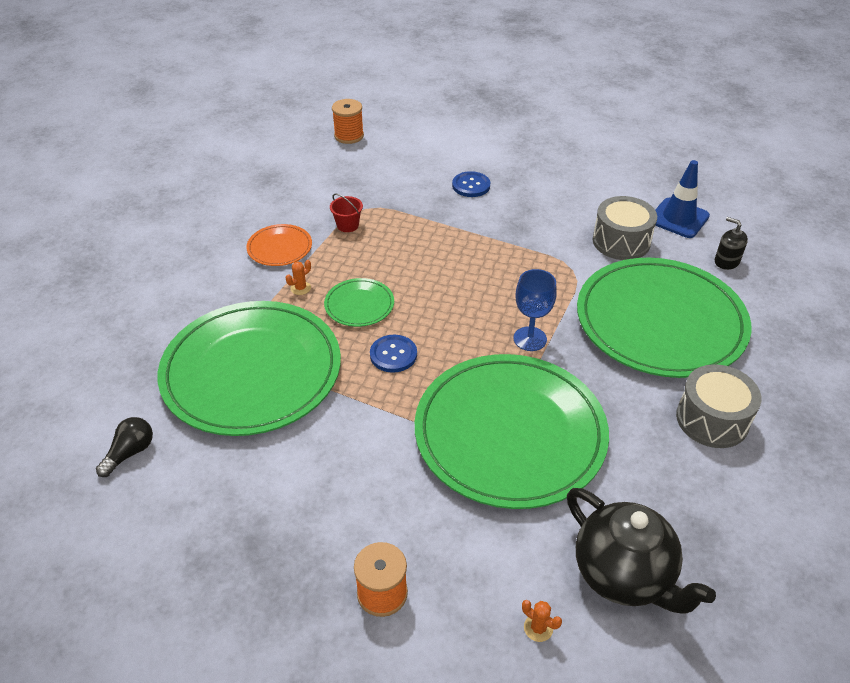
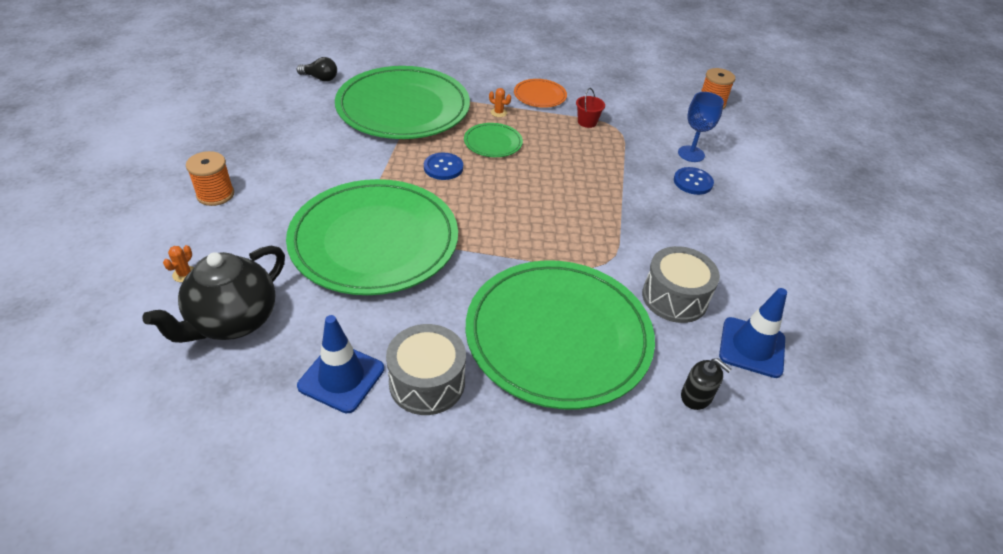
camera: 70 degrees right, 0 degrees up
blue goblet [514,269,557,351] -> blue goblet moved to [678,92,724,162]
black soap dispenser [715,217,748,270] -> black soap dispenser turned 105 degrees clockwise [681,358,732,410]
none -> blue traffic cone [297,315,384,413]

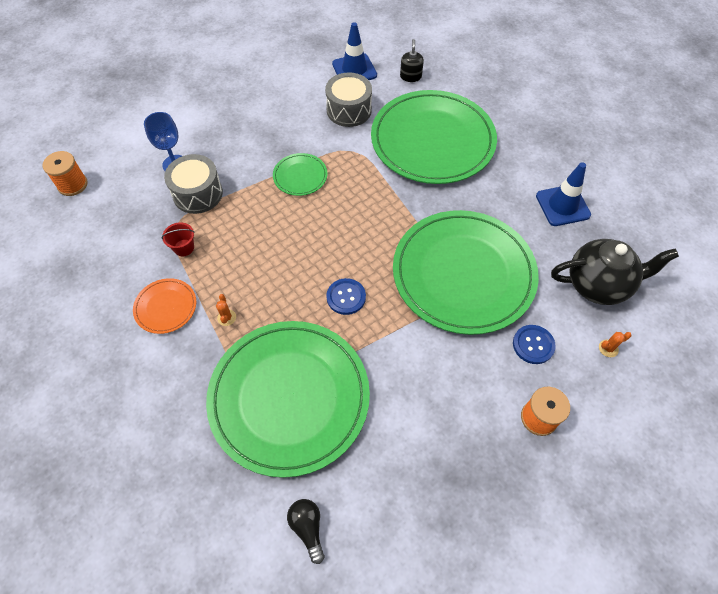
camera: 125 degrees left, 15 degrees up
grey drum [386,324,466,415] -> grey drum moved to [164,154,223,214]
green plate [464,123,523,157] -> green plate moved to [273,153,328,196]
blue button [674,167,714,195] -> blue button moved to [513,325,556,364]

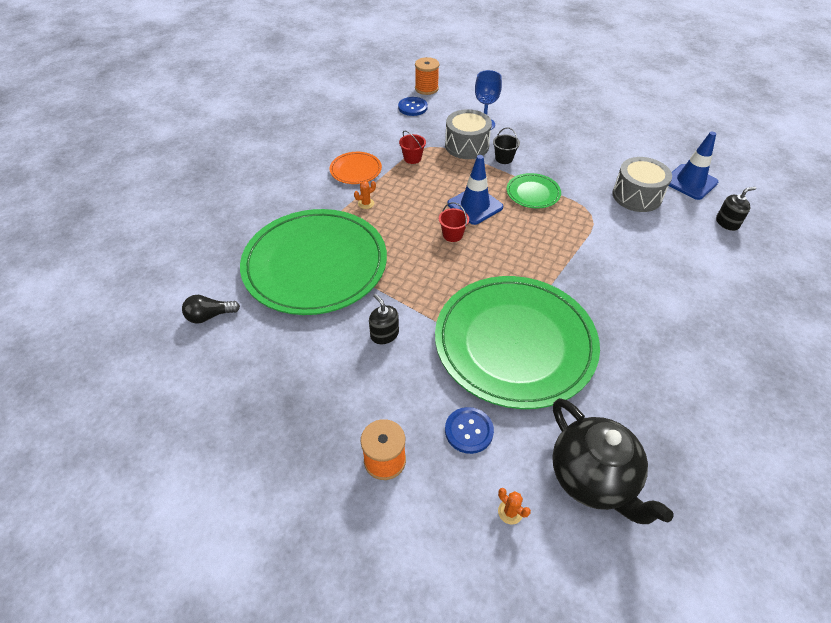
camera: 65 degrees right, 10 degrees down
black light bulb [287,499,324,564] -> black light bulb turned 150 degrees counterclockwise [182,295,240,323]
blue button [326,278,366,315] -> blue button moved to [398,97,428,116]
green plate [371,90,497,184] -> none
blue traffic cone [536,162,591,226] -> blue traffic cone moved to [447,155,503,225]
none -> black soap dispenser [369,294,399,344]
none -> red bucket [439,202,469,242]
none -> black bucket [493,127,520,164]

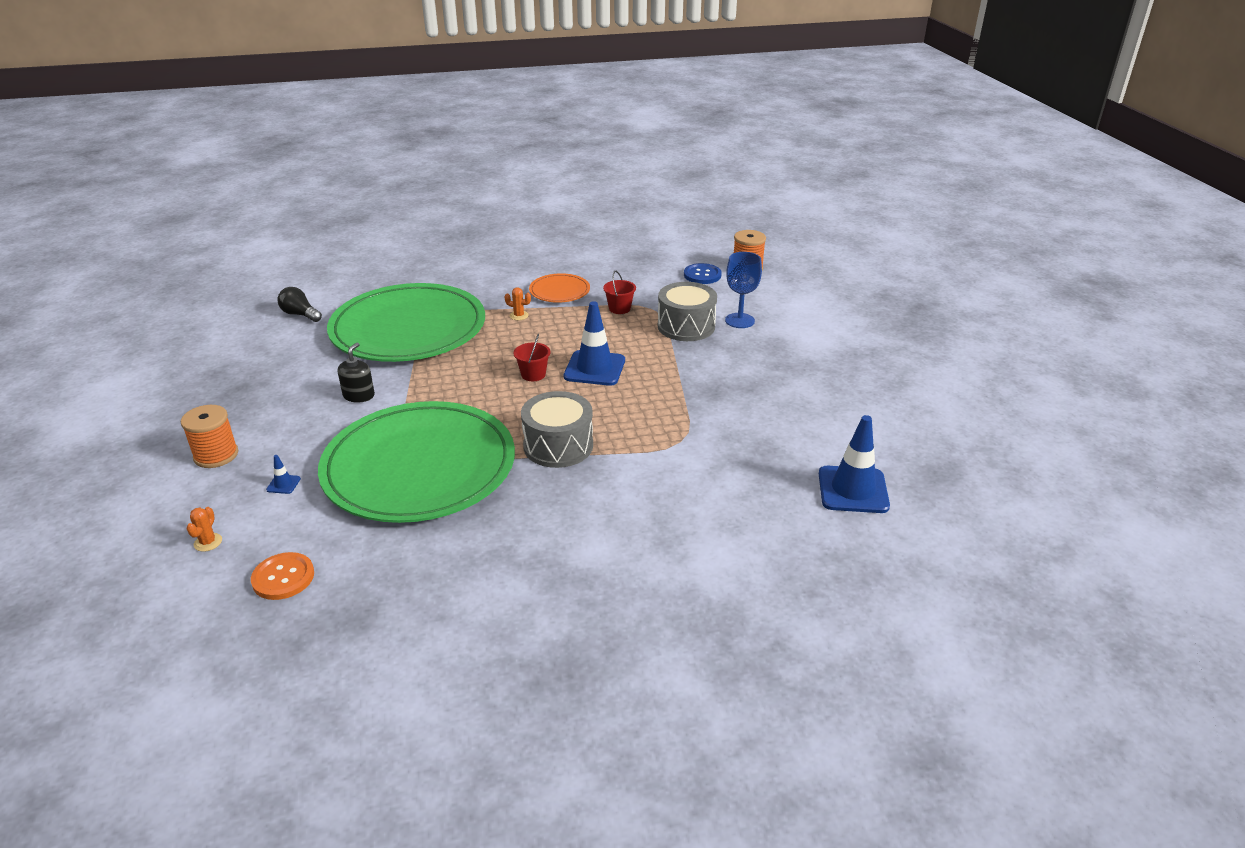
camera: 50 degrees right, 15 degrees down
blue button [445,407,494,454] -> blue traffic cone [266,455,301,494]
black bucket [493,127,520,164] -> none
green plate [506,173,561,208] -> none
black teapot [552,398,674,524] -> orange button [251,552,314,600]
grey drum [612,157,672,212] -> grey drum moved to [521,391,593,468]
black soap dispenser [716,187,756,231] -> none

